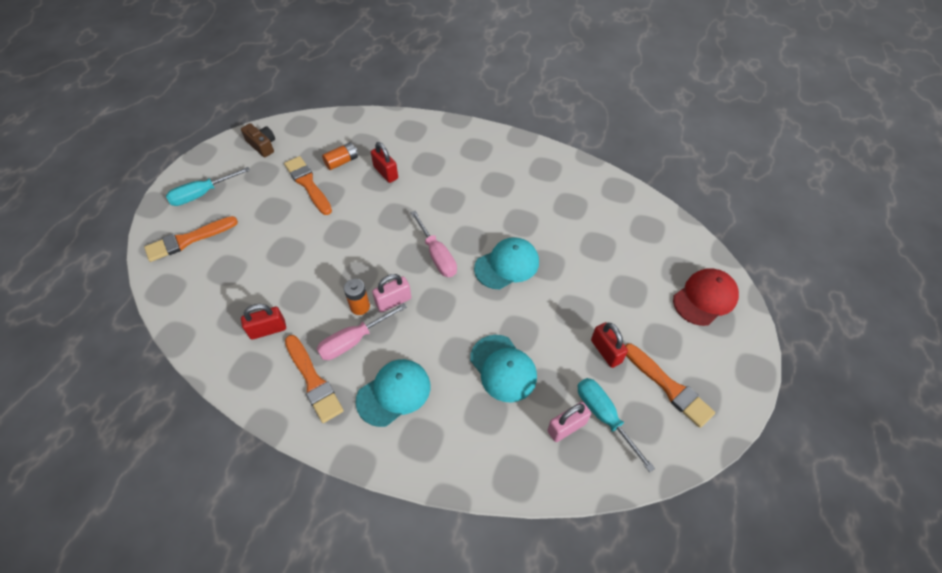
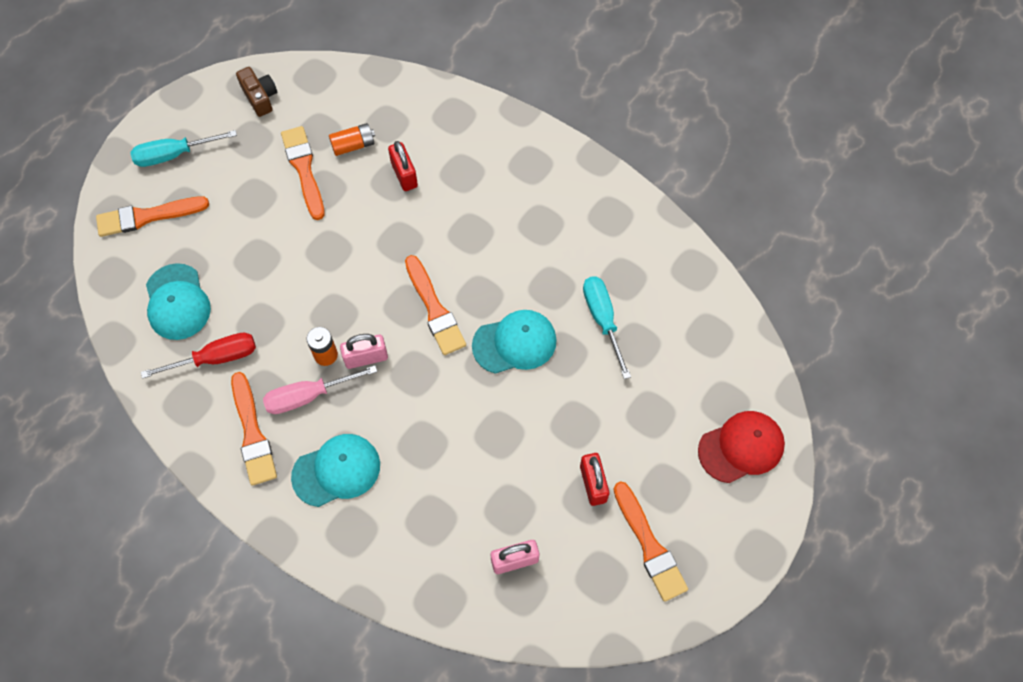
camera: 15 degrees right, 10 degrees up
red padlock [241,304,286,340] -> red screwdriver [141,333,256,379]
pink screwdriver [410,211,457,277] -> orange brush [405,255,466,355]
turquoise cap [470,335,537,402] -> turquoise cap moved to [146,263,211,340]
turquoise screwdriver [578,378,655,472] -> turquoise screwdriver moved to [583,277,631,379]

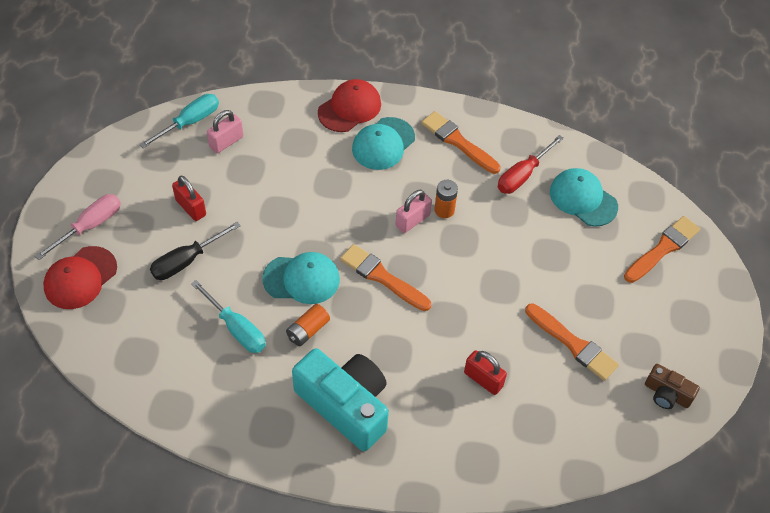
camera: 150 degrees right, 10 degrees down
turquoise screwdriver [131,130,237,167] -> turquoise screwdriver moved to [140,94,219,148]
pink screwdriver [263,365,377,414] -> pink screwdriver moved to [35,194,121,260]
orange battery [329,123,375,156] -> orange battery moved to [286,304,330,346]
turquoise cap [472,310,557,374] -> turquoise cap turned 135 degrees counterclockwise [262,252,340,304]
orange brush [613,481,688,602] -> none
none -> black screwdriver [150,222,241,280]
none -> turquoise camera [292,348,389,451]
none -> red cap [318,79,381,132]

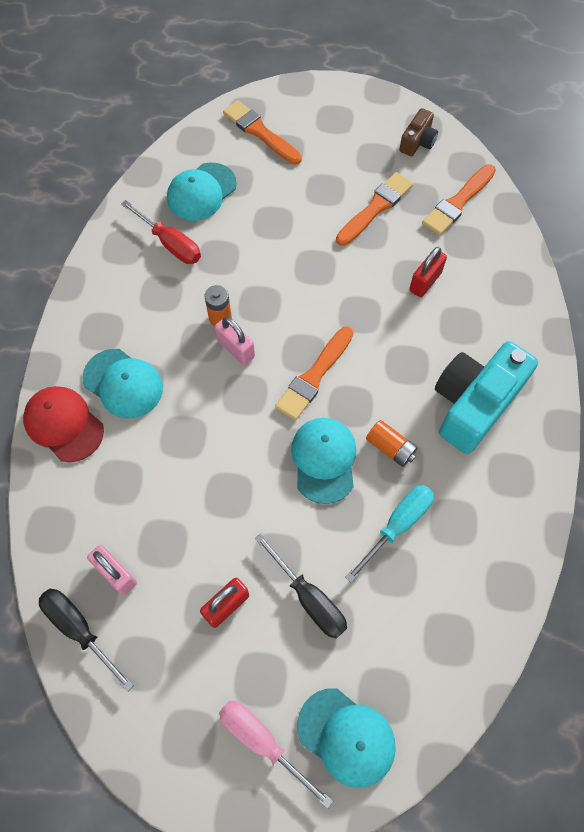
camera: 90 degrees left, 10 degrees up
red cap [43,246,117,309] -> turquoise cap [297,688,396,788]
turquoise screwdriver [140,94,219,148] -> black screwdriver [39,589,134,692]
orange brush [421,111,501,174] -> orange brush moved to [422,164,496,235]

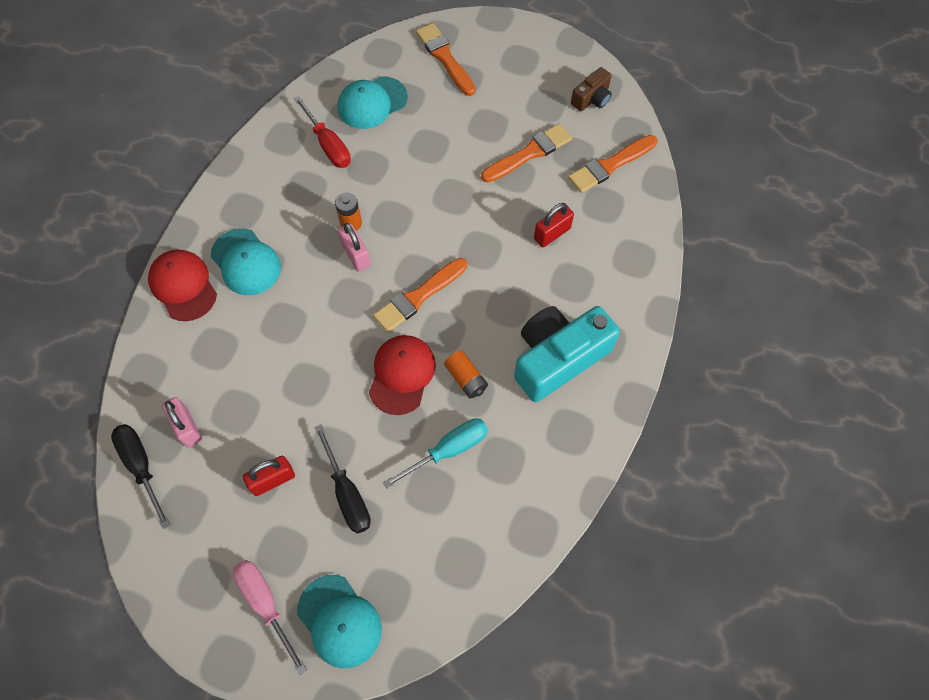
camera: 15 degrees right, 0 degrees up
turquoise cap [291,418,357,504] -> red cap [369,335,436,415]

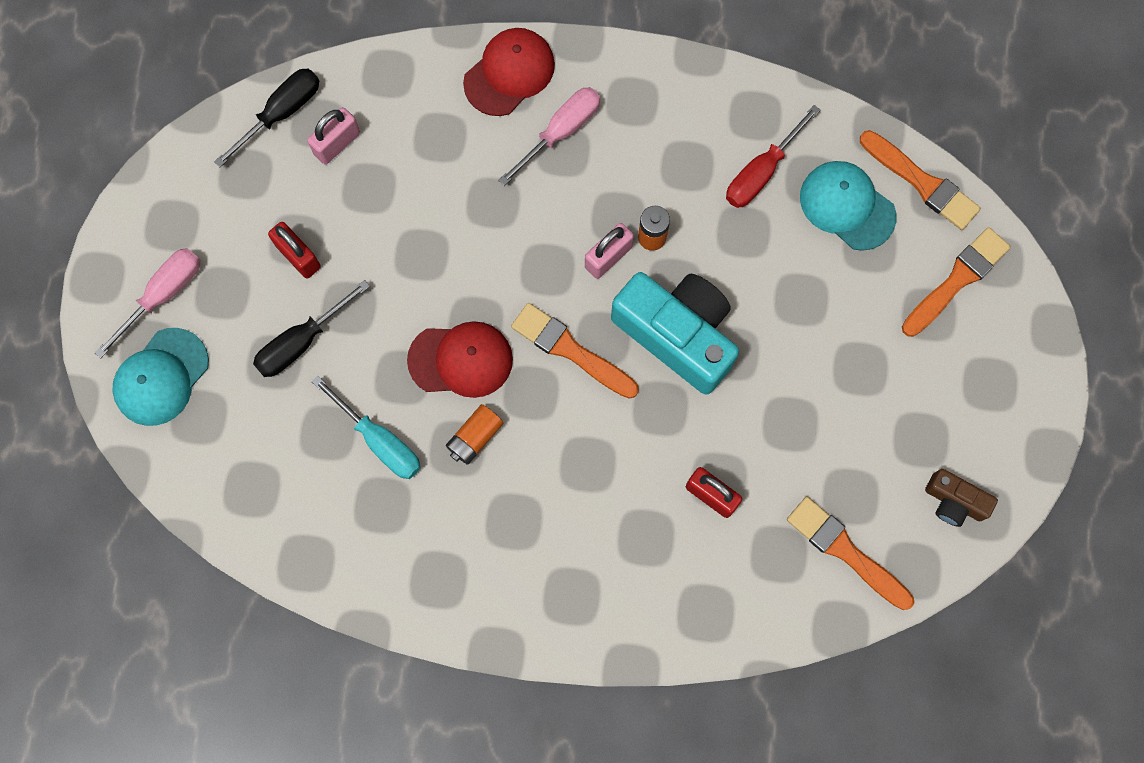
camera: 75 degrees right, 10 degrees up
turquoise cap [211,229,281,295] -> pink screwdriver [498,87,600,186]
orange brush [481,123,572,183] -> orange brush moved to [860,130,981,230]
turquoise camera [514,306,620,402] -> turquoise camera moved to [611,272,739,395]

